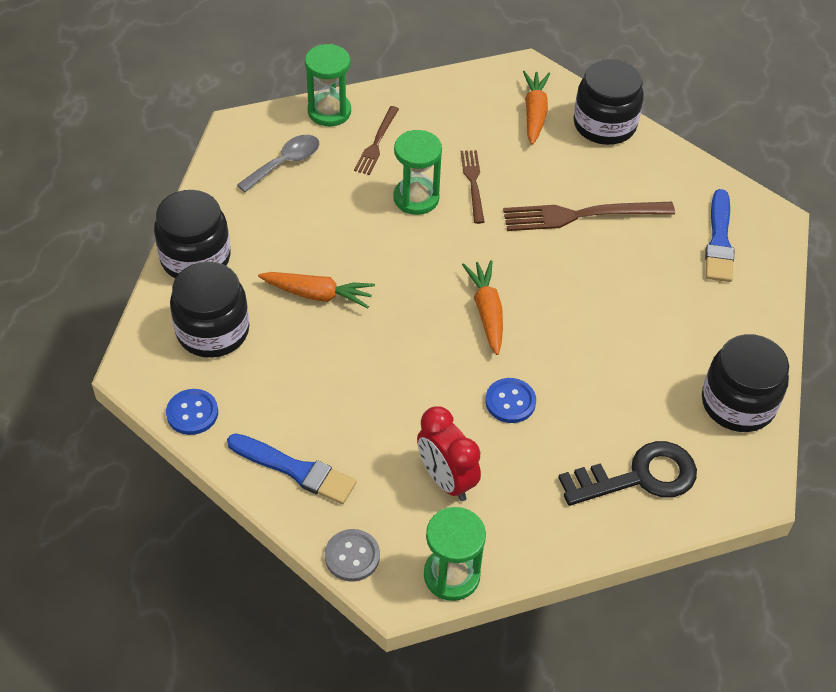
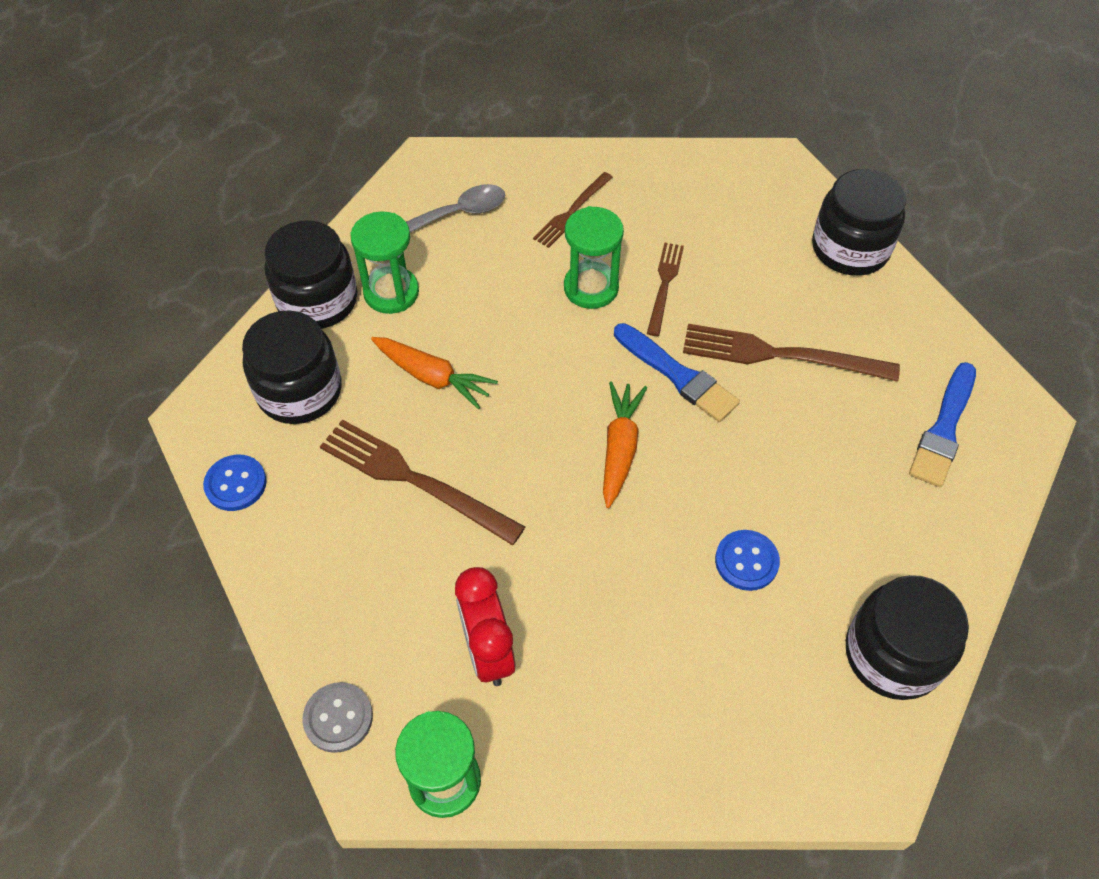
camera: 20 degrees right, 5 degrees up
blue brush [227,433,357,504] -> blue brush moved to [614,323,740,422]
green hourglass [305,44,351,126] -> green hourglass moved to [350,211,419,314]
blue button [485,378,536,423] -> blue button moved to [715,530,780,591]
orange carrot [523,71,550,145] -> none
black key [558,441,697,506] -> none
none -> brown fork [320,419,525,546]

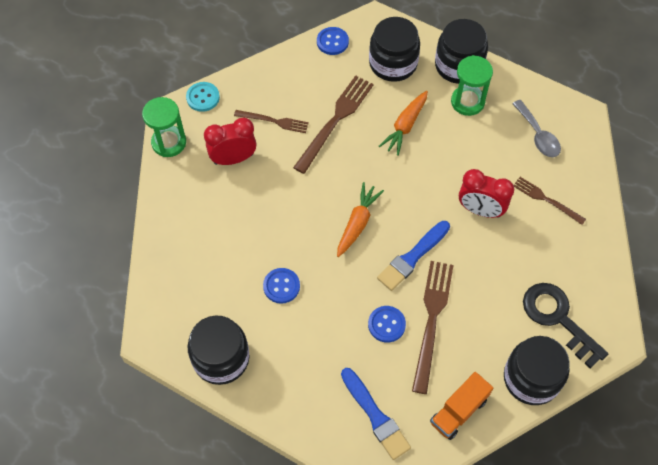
camera: 90 degrees right, 5 degrees up
grey button [302,682,373,753] -> turquoise button [186,82,220,112]
green hourglass [564,206,624,309] -> red clock [459,169,514,218]
orange carrot [603,381,647,508] -> orange carrot turned 75 degrees counterclockwise [337,182,384,257]
brown fork [647,243,684,336] -> brown fork moved to [234,110,309,133]
blue brush [909,362,976,487] -> blue brush turned 150 degrees counterclockwise [341,368,411,460]
none -> blue button [368,306,406,343]
none -> orange truck [430,372,493,440]
none -> black key [523,283,608,368]

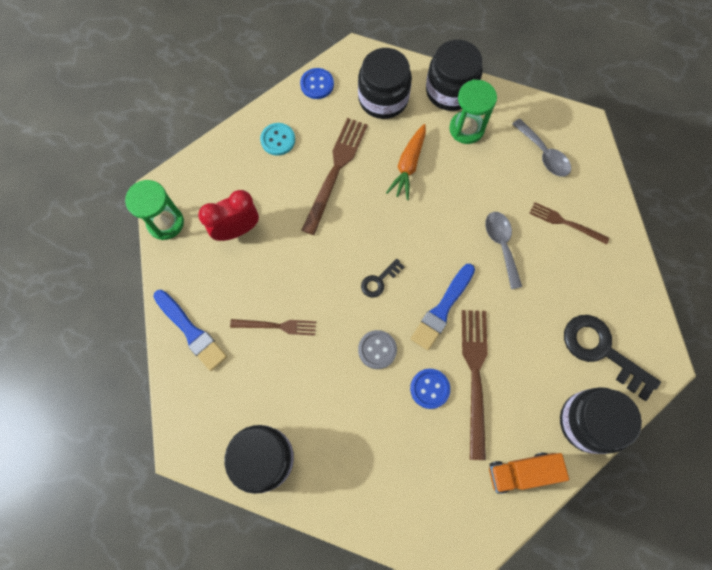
camera: 10 degrees left, 10 degrees up
turquoise button [186,82,220,112] -> turquoise button moved to [260,123,295,156]
brown fork [234,110,309,133] -> brown fork moved to [230,319,316,336]
blue button [263,268,300,304] -> none
orange carrot [337,182,384,257] -> black key [361,259,405,298]
blue brush [341,368,411,460] -> blue brush moved to [153,290,227,371]
orange truck [430,372,493,440] -> orange truck turned 45 degrees clockwise [489,452,569,494]
red clock [459,169,514,218] -> grey spoon [485,212,522,289]
none -> grey button [358,330,397,369]

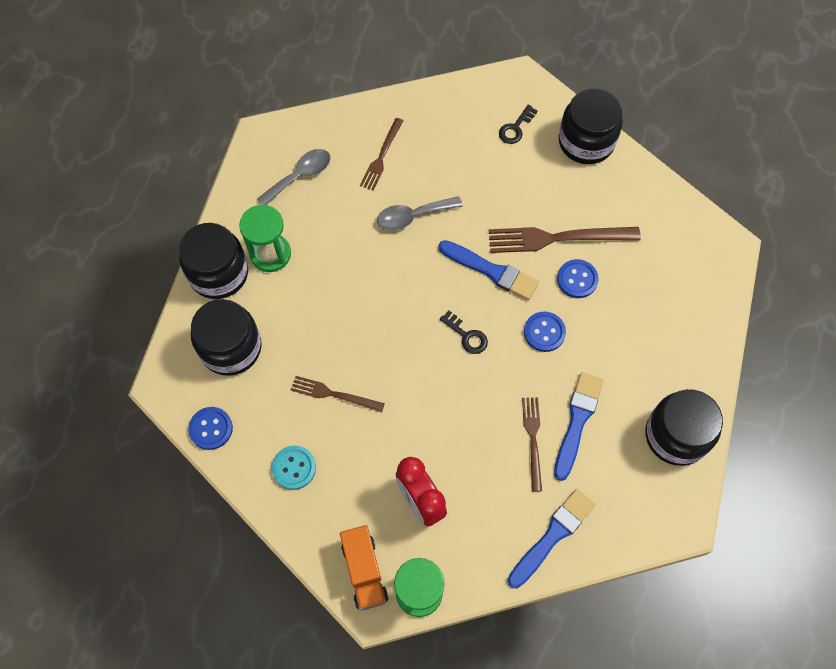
camera: 95 degrees left, 5 degrees down
brown fork [301,118,368,235] -> brown fork [291,376,385,412], size x0.59
grey button [358,330,397,369] -> blue button [524,312,566,352]
orange carrot [386,124,426,200] -> none
orange truck [489,452,569,494] -> orange truck moved to [340,525,388,610]
black key [564,315,661,401] -> black key [499,105,538,144], size x0.50
none -> blue brush [554,372,603,481]

